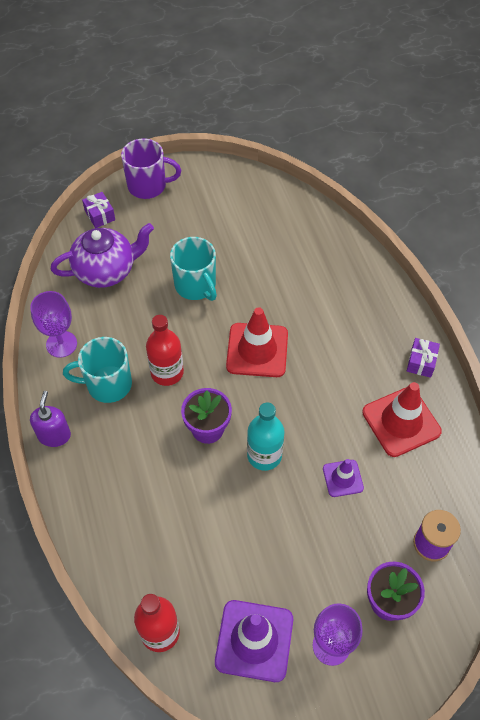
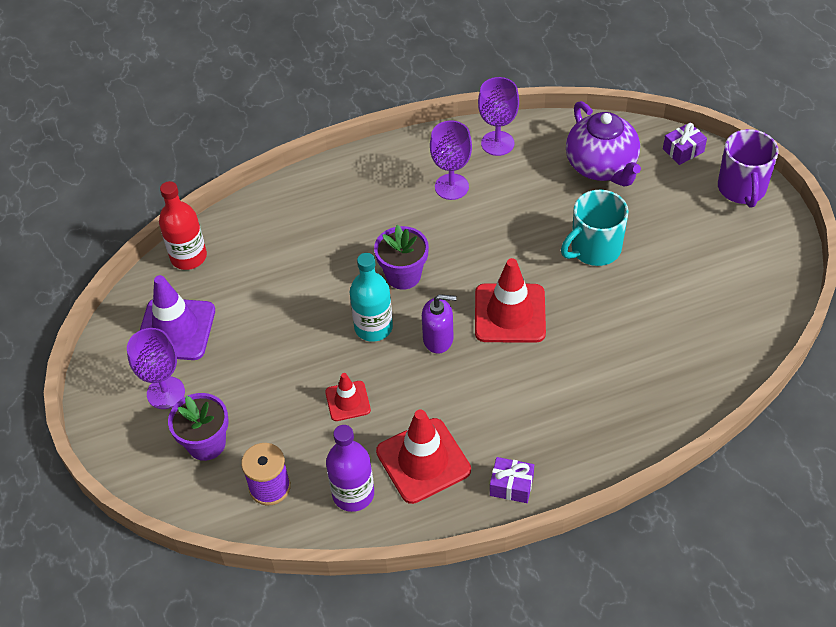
camera: 90 degrees right, 5 degrees down
purple soap dispenser [30,391,71,447] -> purple soap dispenser moved to [422,294,457,354]
turquoise mug [63,337,132,403] -> purple goblet [430,120,472,200]
red bottle [146,315,184,386] -> none
purple traffic cone [323,459,364,497] -> red traffic cone [325,373,371,421]
none -> purple bottle [326,425,374,512]

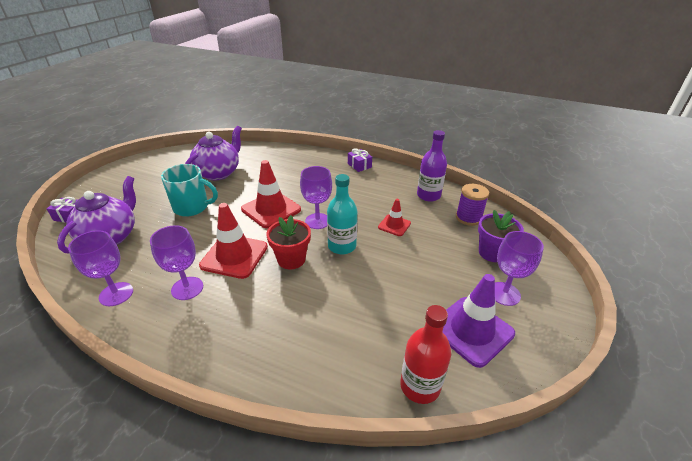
camera: 140 degrees left, 15 degrees down
purple flower pot [374,225,429,290] -> red flower pot [266,215,311,269]
red traffic cone [376,409,471,504] -> red traffic cone moved to [199,203,268,279]
purple soap dispenser [422,294,457,354] -> purple goblet [300,166,332,229]
purple mug [718,129,779,208] -> none
none -> purple teapot [185,126,242,180]

